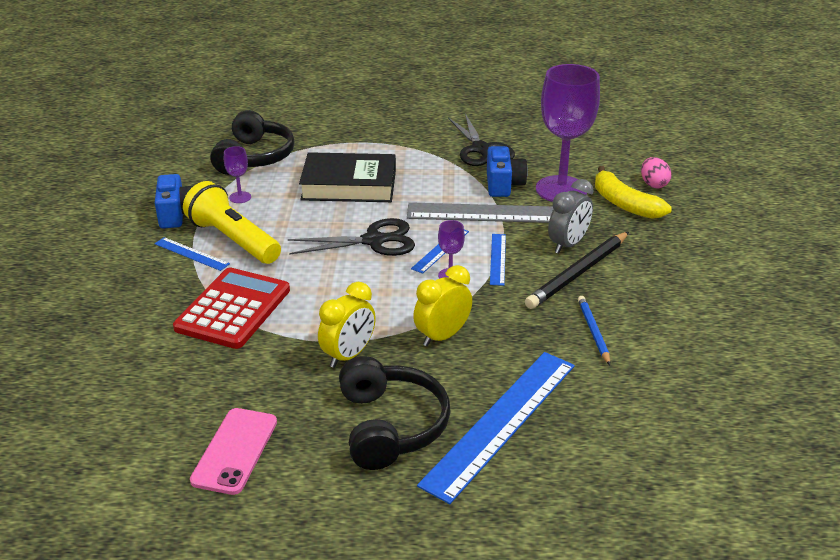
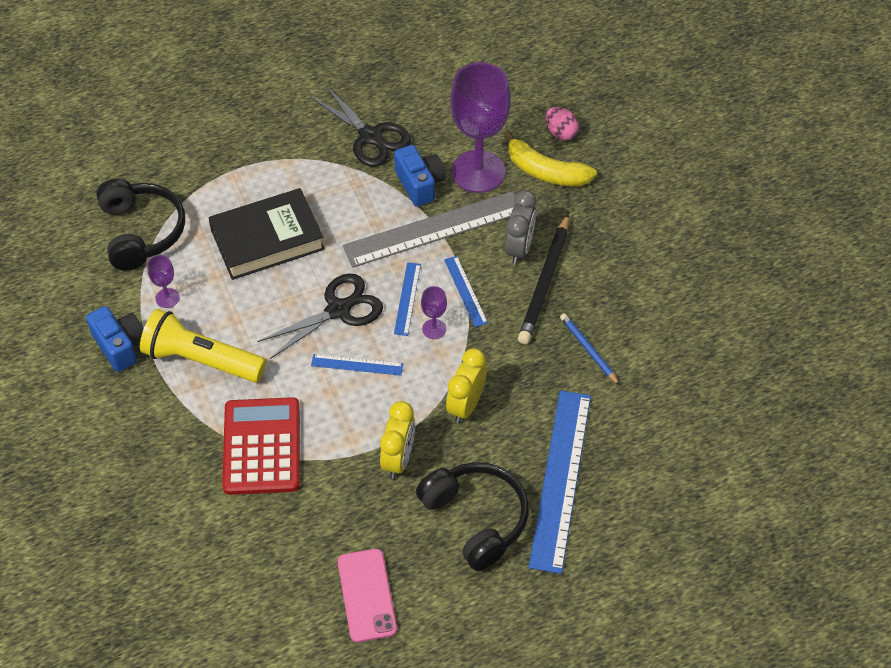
camera: 25 degrees left, 20 degrees up
blue ruler [154,237,230,271] -> blue ruler moved to [311,354,403,376]

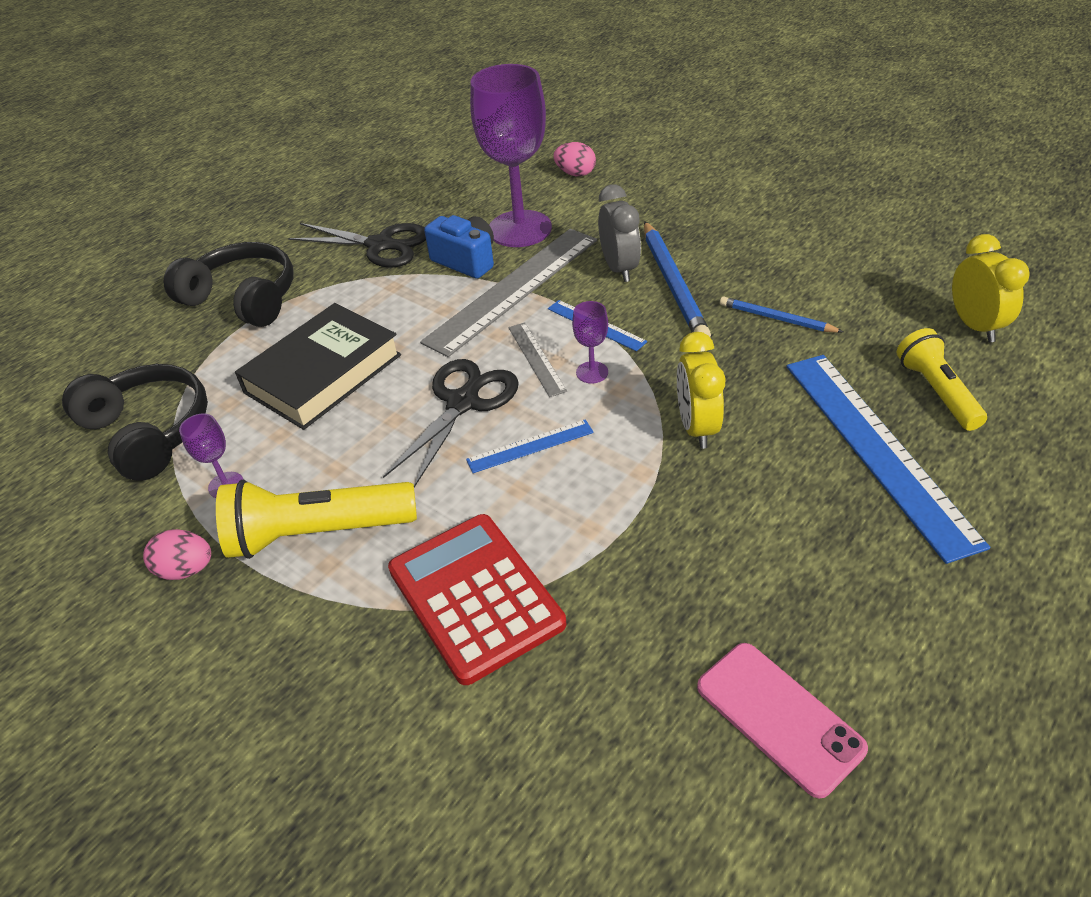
camera: 25 degrees left, 10 degrees down
blue camera [86,306,143,372] -> pink egg [143,529,211,580]
yellow clock [380,401,415,479] -> yellow clock moved to [952,234,1030,342]
blue ruler [394,262,421,336] -> grey ruler [508,322,567,397]
black headphones [416,462,529,571] -> black headphones moved to [164,242,294,327]
yellow banana [504,131,597,186] -> none
black pencil [518,213,569,344] -> blue pencil [644,221,711,337]
none -> yellow flashlight [897,328,987,431]

